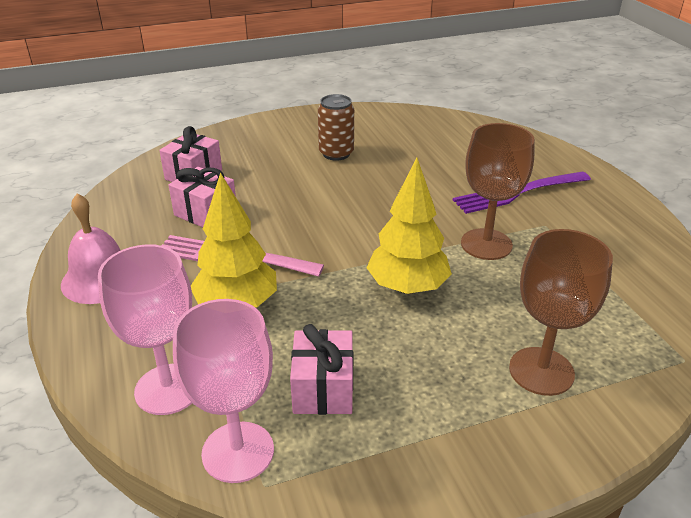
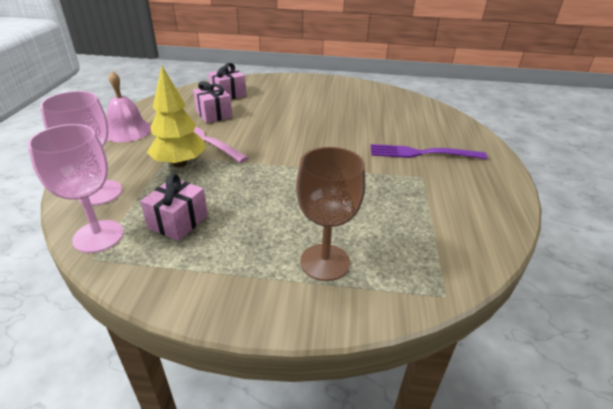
camera: 25 degrees right, 0 degrees up
brown can [318,94,354,161] -> none
yellow tree [366,158,452,294] -> none
brown goblet [461,123,535,260] -> none

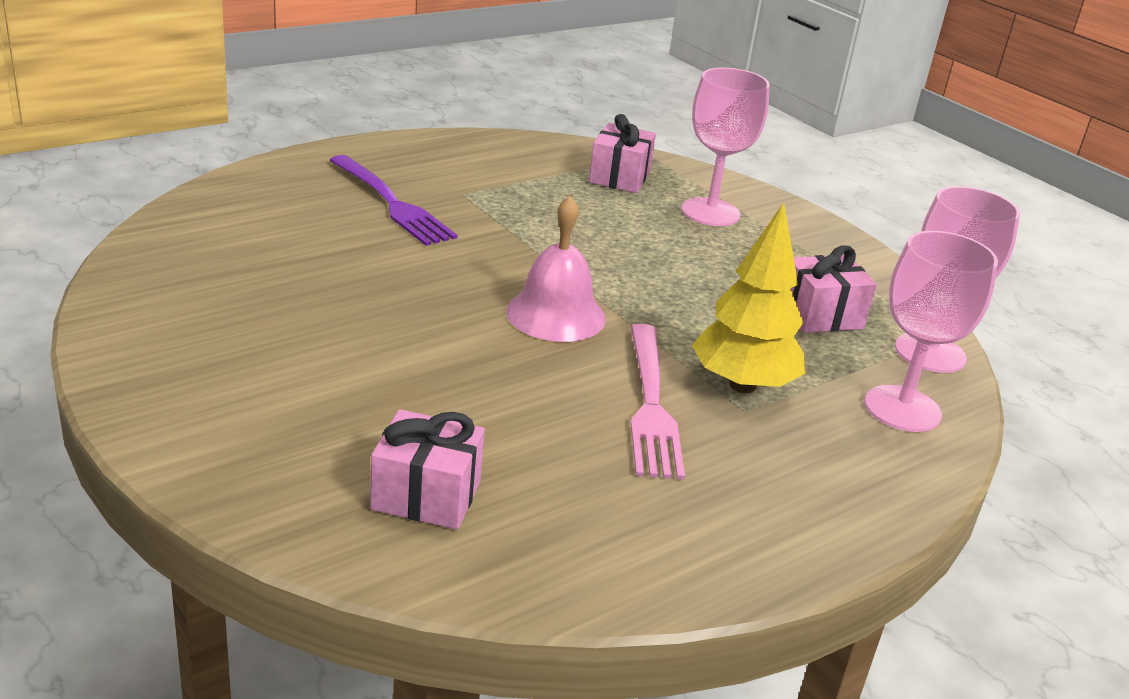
camera: 135 degrees left, 5 degrees down
pink bell [107,71,151,142] -> pink bell moved to [506,196,606,342]
pink gift [193,81,232,123] -> pink gift moved to [589,114,656,193]
brown goblet [296,147,365,281] -> pink goblet [681,67,770,226]

